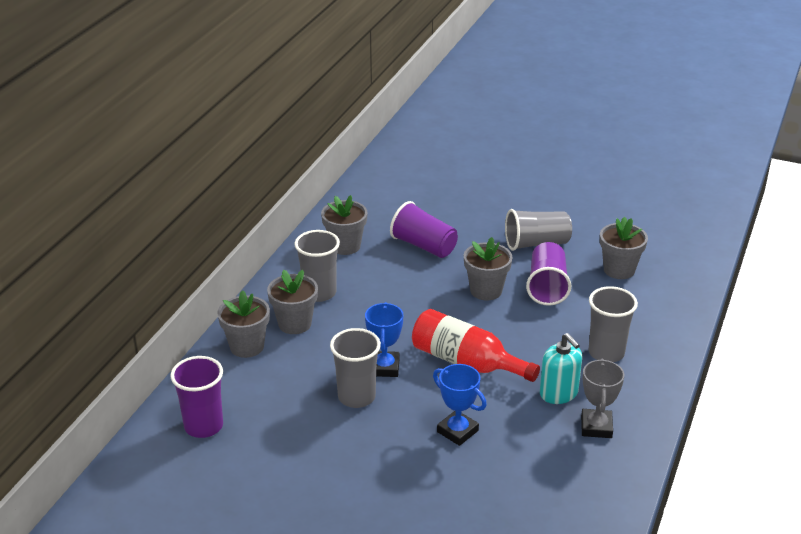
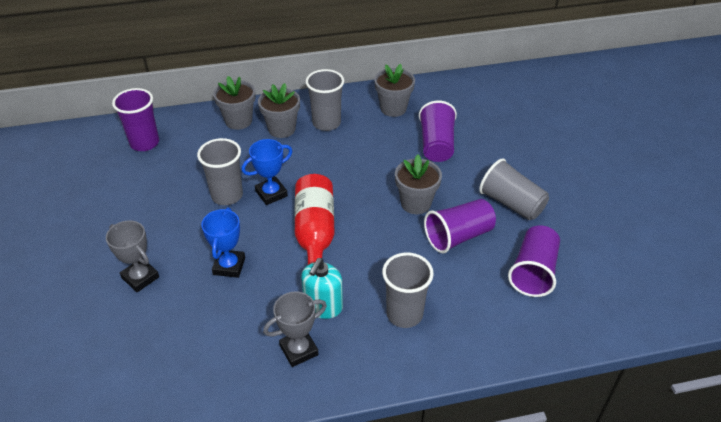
camera: 55 degrees right, 10 degrees up
grey flower pot [600,217,648,279] -> purple cup [508,225,560,297]
none -> grey trophy [106,220,159,292]

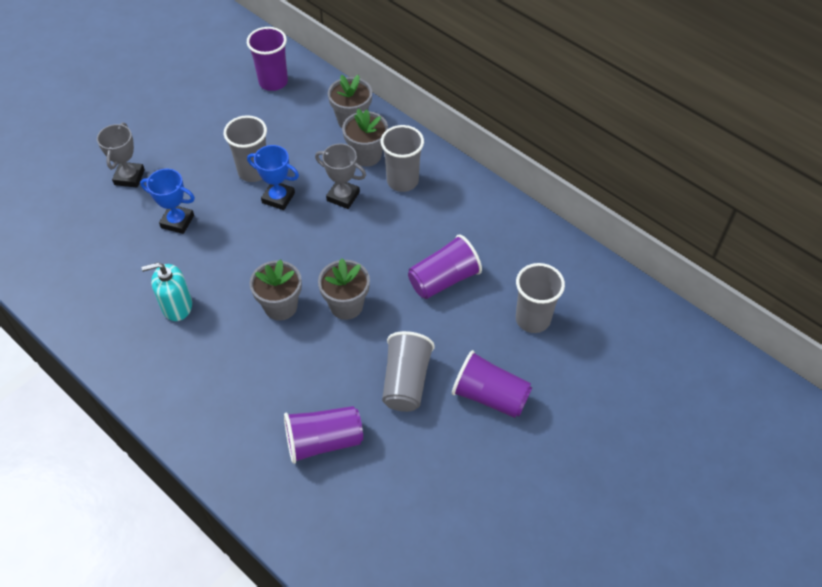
camera: 55 degrees right, 10 degrees up
blue trophy [201,207,245,278] -> blue trophy turned 45 degrees clockwise [140,169,195,234]
grey trophy [263,291,327,367] -> grey trophy moved to [315,143,366,209]
red bottle [294,174,335,265] -> none
grey flower pot [374,64,415,117] -> grey flower pot moved to [250,259,302,321]
grey cup [382,252,434,328] -> grey cup moved to [516,263,565,333]
purple cup [424,199,496,253] -> purple cup moved to [452,350,532,418]

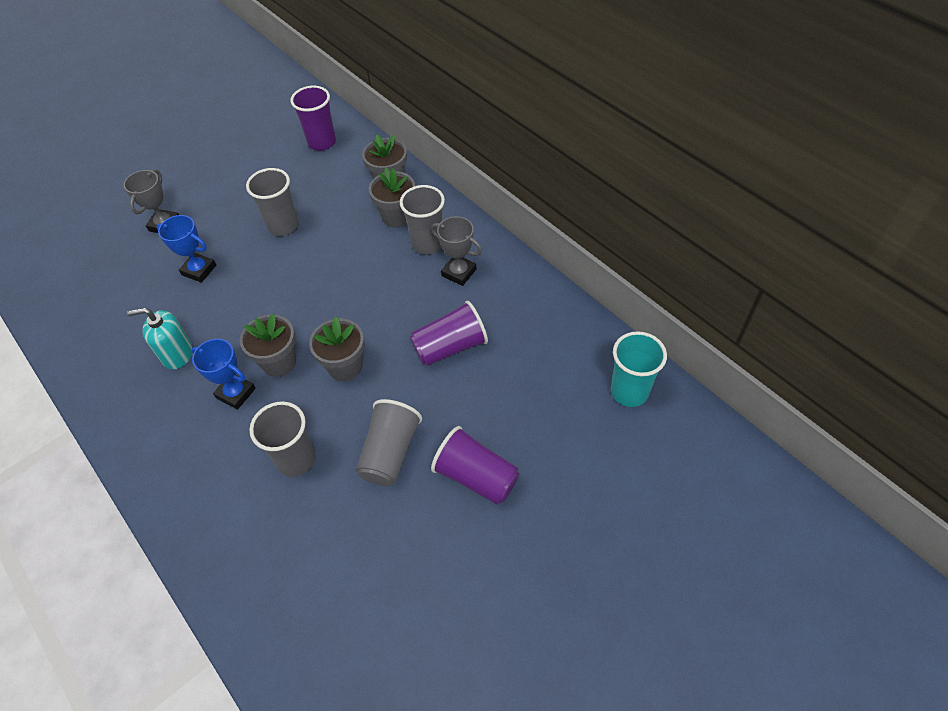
camera: 10 degrees right, 0 degrees up
blue trophy [247,145,299,210] -> blue trophy moved to [191,339,256,410]
purple cup [284,406,363,464] -> none
grey trophy [315,143,366,209] -> grey trophy moved to [431,216,482,286]
grey cup [516,263,565,333] -> grey cup moved to [249,401,316,477]
none -> turquoise cup [611,331,667,407]

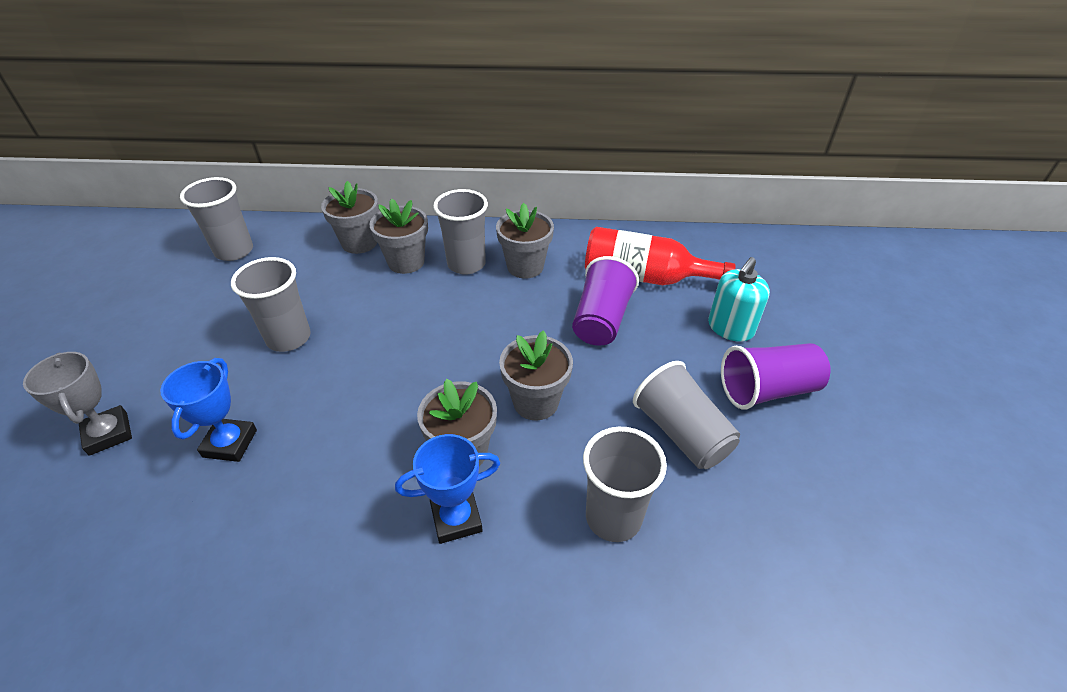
camera: 50 degrees left, 10 degrees down
turquoise soap dispenser [127,308,193,369] -> turquoise soap dispenser moved to [708,257,770,342]
blue trophy [157,215,216,283] -> blue trophy turned 60 degrees counterclockwise [161,358,257,462]
purple cup [290,86,336,151] -> grey cup [180,177,253,261]
grey trophy [431,216,482,286] -> grey flower pot [496,203,554,278]
turquoise cup [611,331,667,407] -> none
none -> red bottle [585,227,736,285]

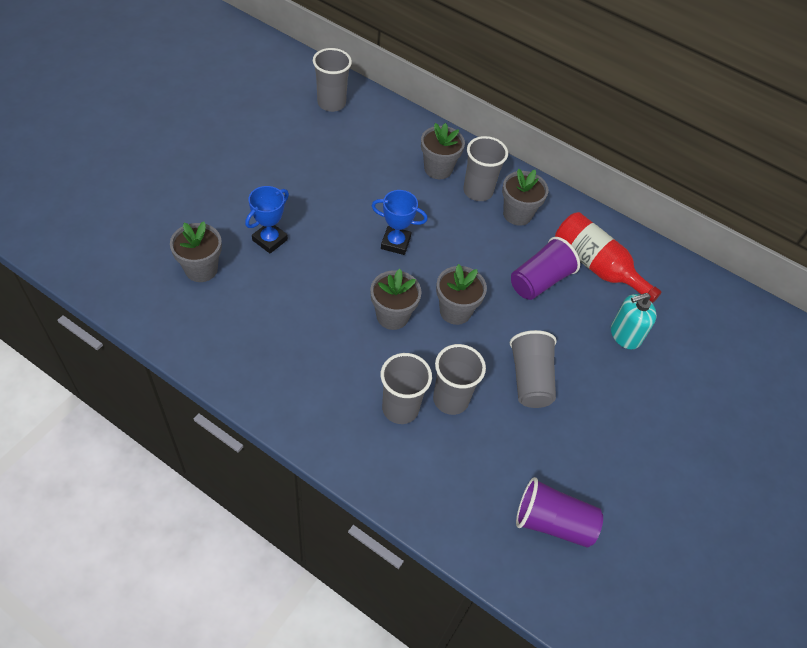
camera: 25 degrees right, 10 degrees up
grey trophy [23,352,132,456] -> none
grey cup [231,257,311,352] -> grey cup moved to [381,353,432,424]
grey flower pot [321,181,379,254] -> grey flower pot moved to [170,221,222,282]
blue trophy [395,434,500,544] -> blue trophy moved to [372,190,428,255]
purple cup [721,343,831,410] -> purple cup moved to [516,477,603,548]

